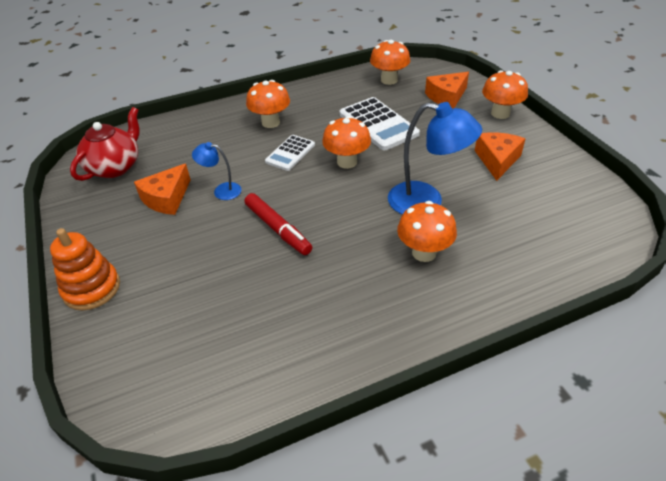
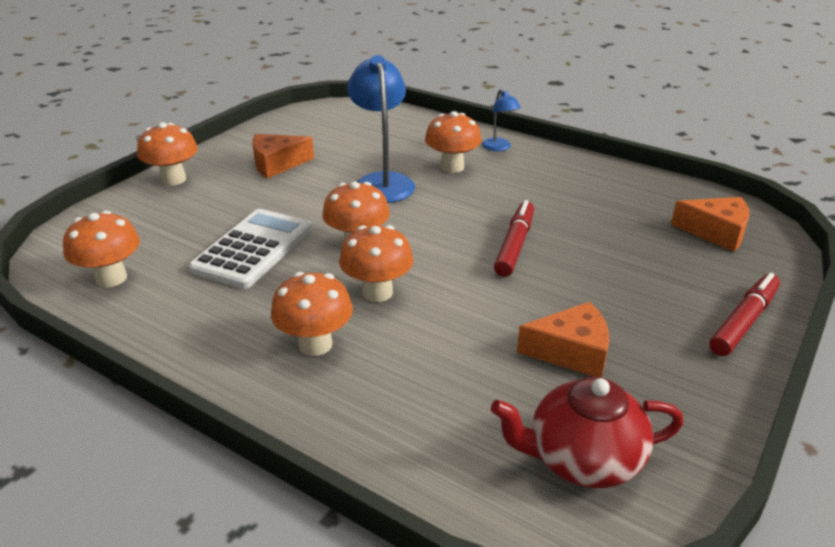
camera: 125 degrees left, 10 degrees down
orange stacking toy [50,228,120,311] -> red marker [709,273,780,356]
blue lamp [192,142,242,200] -> blue lamp moved to [482,89,521,151]
white calculator [265,135,315,171] -> orange mushroom [339,225,413,302]
orange cheese [425,72,469,108] -> orange cheese moved to [671,197,749,252]

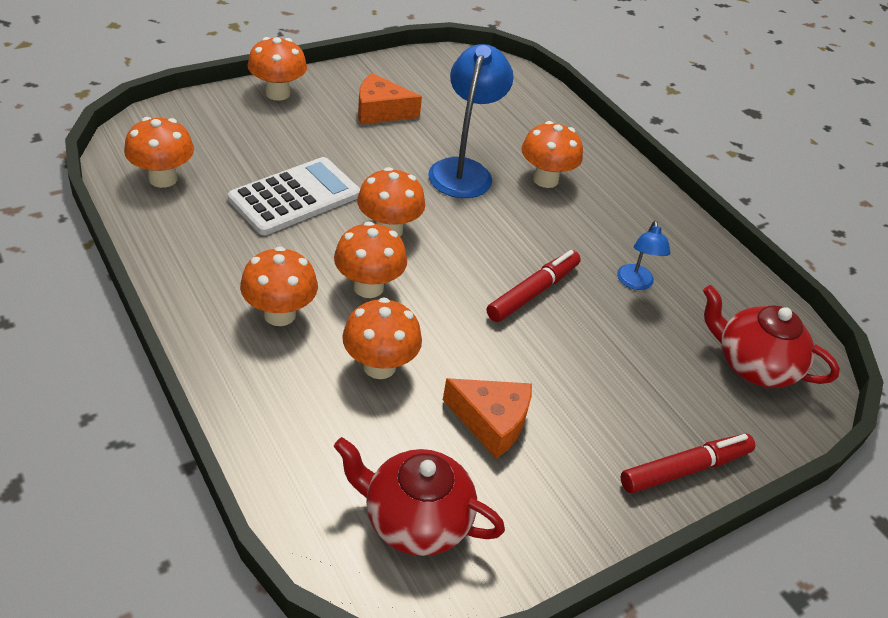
camera: 20 degrees right, 10 degrees up
blue lamp [482,89,521,151] -> blue lamp moved to [617,221,670,290]
orange cheese [671,197,749,252] -> red teapot [703,285,840,388]
none -> orange mushroom [342,298,422,379]

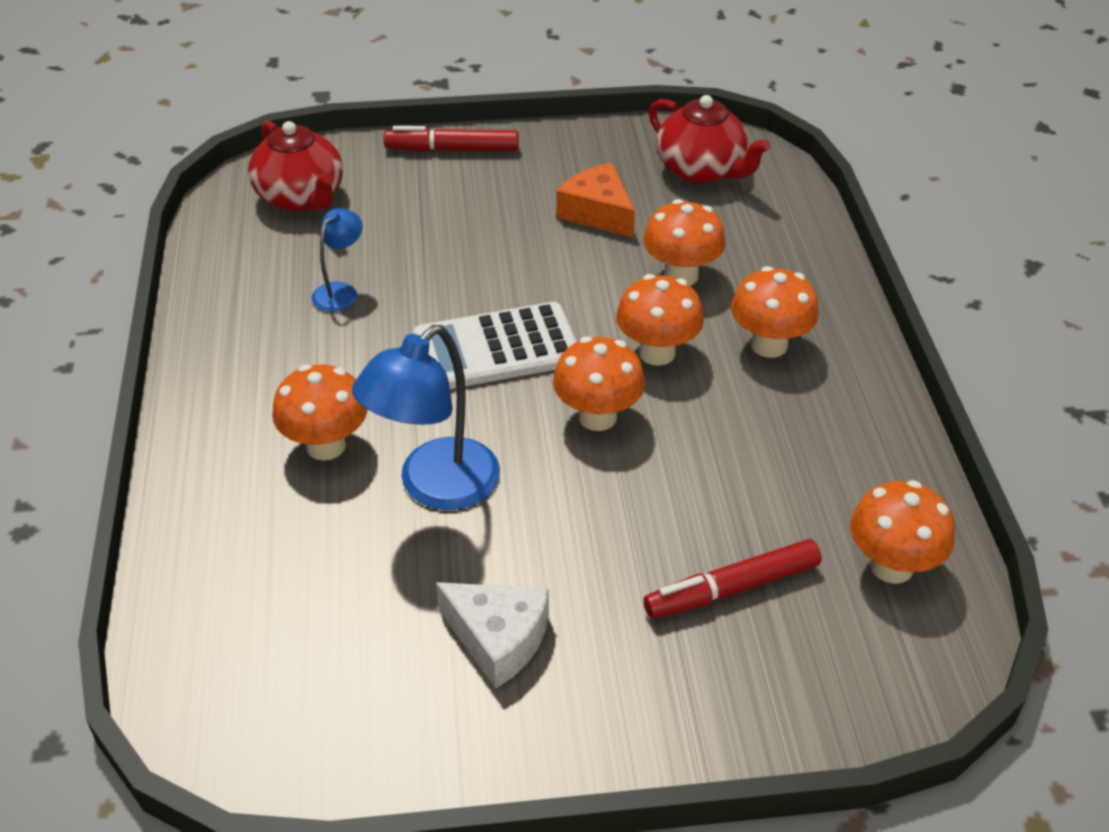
camera: 150 degrees left, 0 degrees up
white calculator [228,157,360,235] -> white calculator moved to [413,302,577,389]
orange mushroom [247,37,307,101] -> none
orange cheese [358,73,422,124] -> white cheese [436,582,549,689]
red marker [487,250,581,322] -> red marker moved to [643,539,822,619]

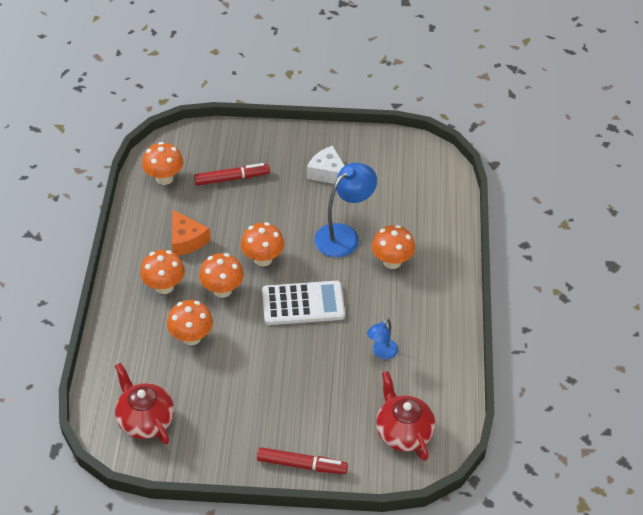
camera: 170 degrees left, 5 degrees up
orange cheese [556,163,635,237] -> orange cheese moved to [172,210,211,256]

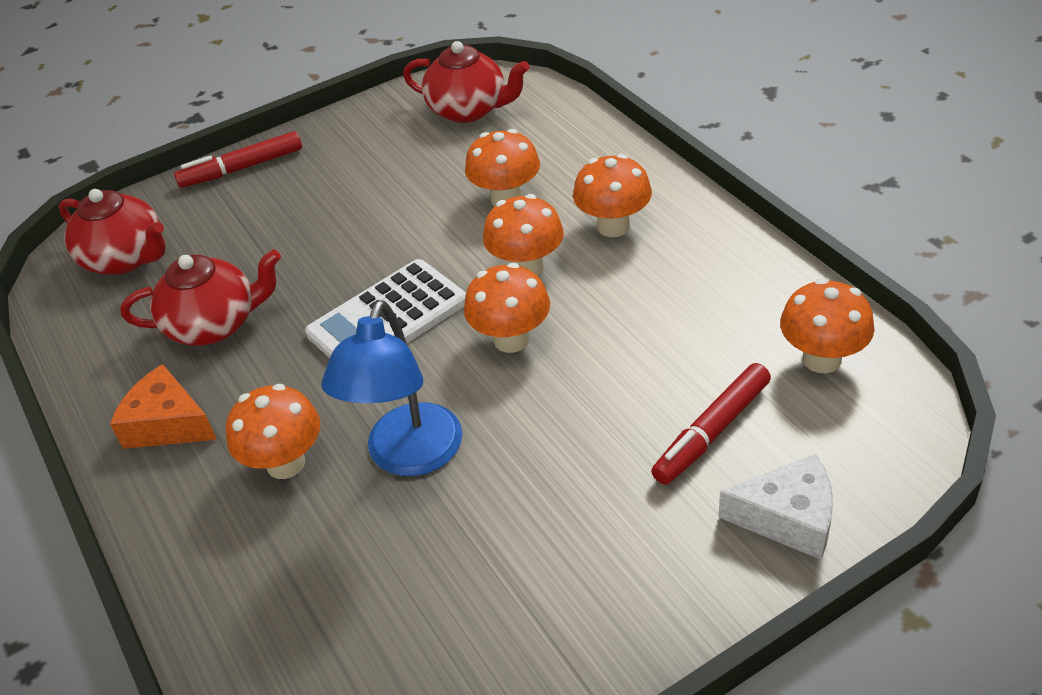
camera: 150 degrees right, 5 degrees down
orange cheese [172,210,211,256] -> orange cheese moved to [110,364,217,449]
white cheese [307,145,345,184] -> white cheese moved to [719,454,833,560]
blue lamp [367,319,398,359] -> red teapot [121,249,281,345]

